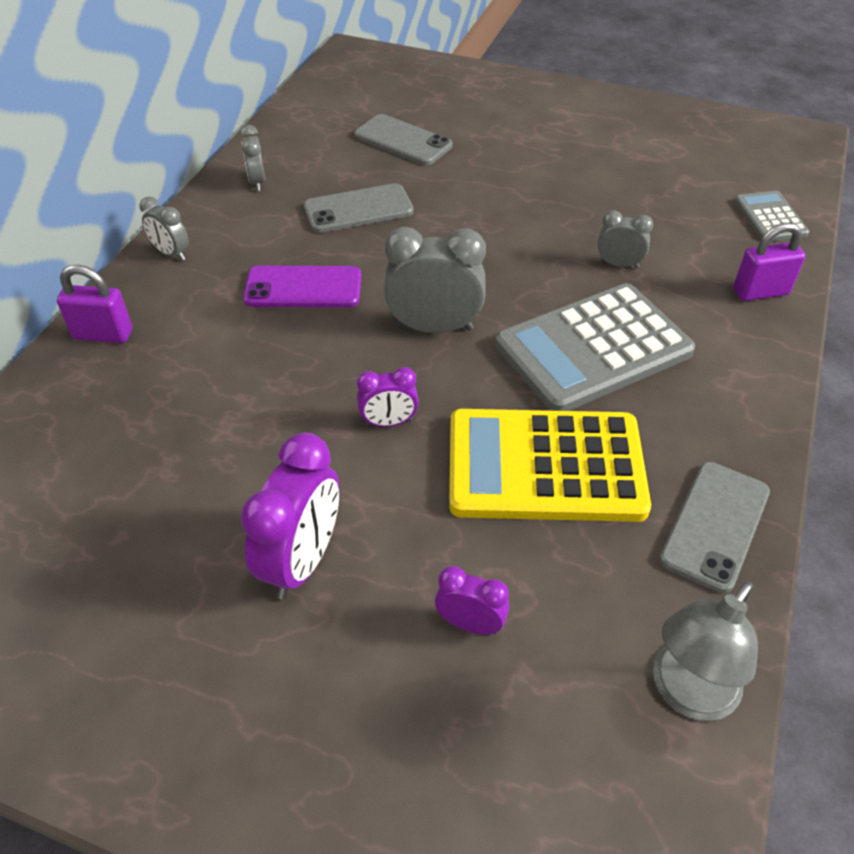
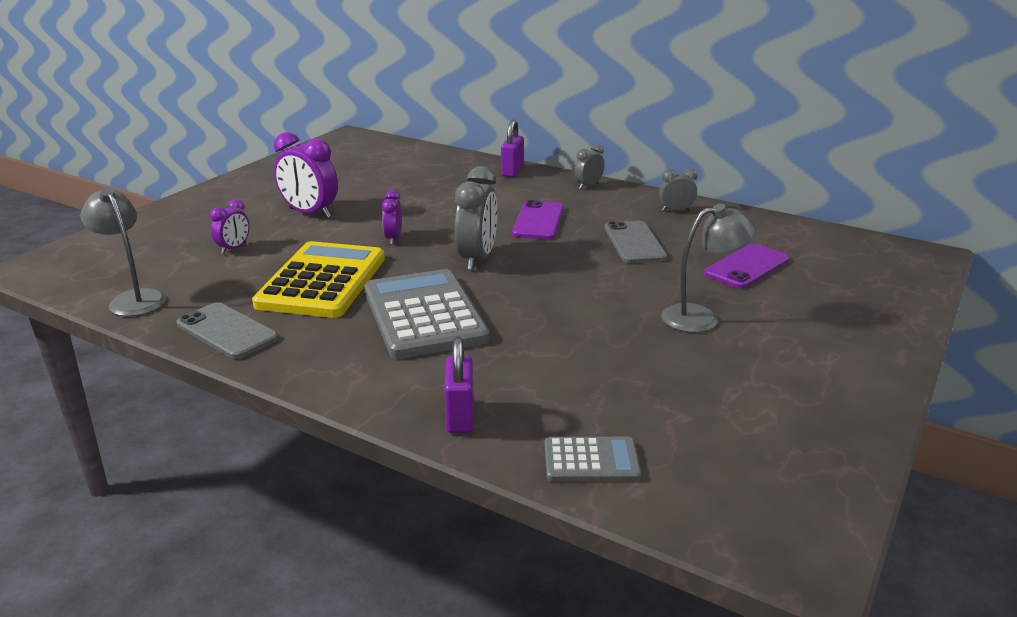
camera: 100 degrees right, 20 degrees down
grey phone [355,114,452,165] -> purple phone [704,243,789,289]
grey clock [597,210,653,268] -> none
none -> grey lamp [662,204,756,333]

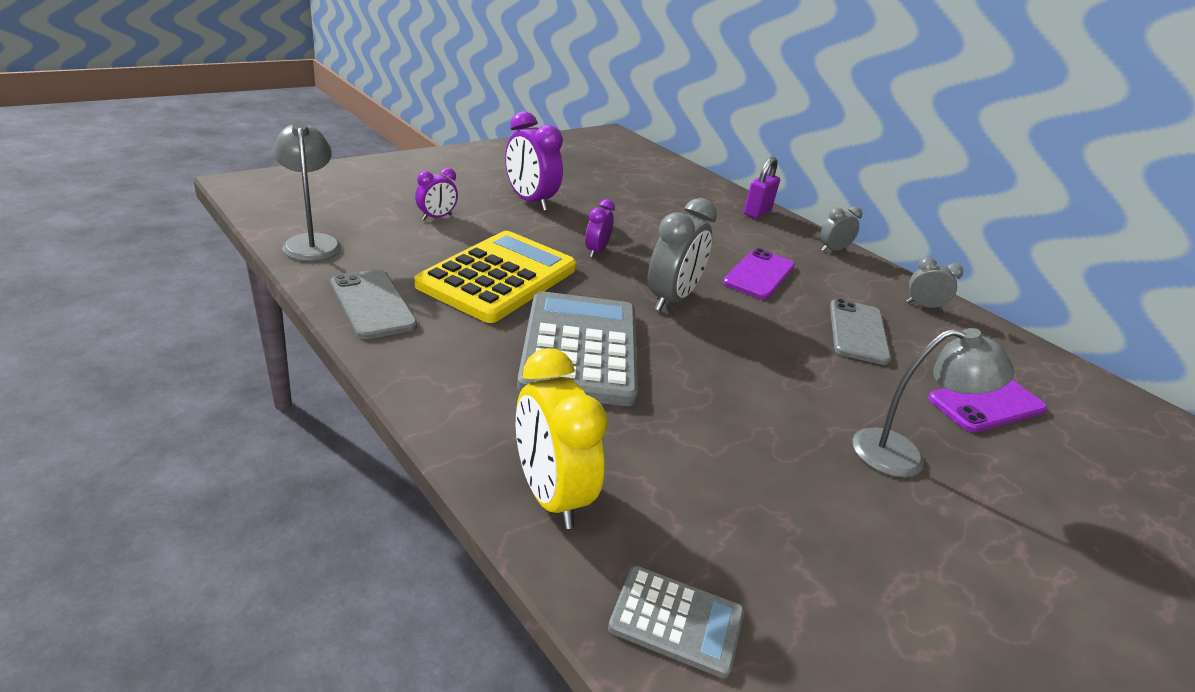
camera: 15 degrees right, 5 degrees up
purple padlock [444,337,474,433] -> yellow clock [516,348,608,529]

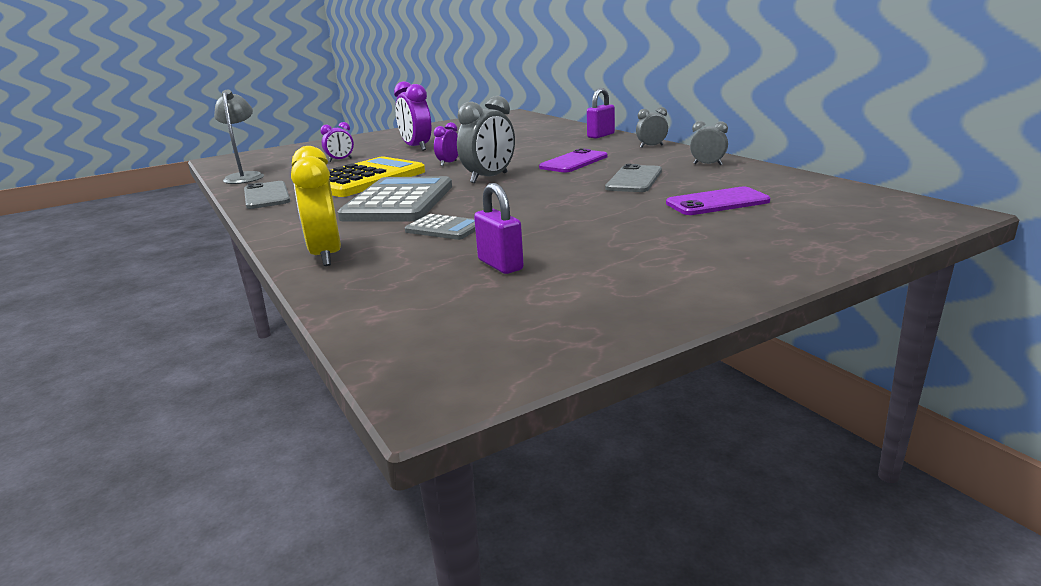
camera: 15 degrees right, 10 degrees down
grey calculator [608,566,744,678] -> grey calculator moved to [405,214,475,240]
grey lamp [853,328,1014,477] -> none
none -> purple padlock [474,183,524,274]

